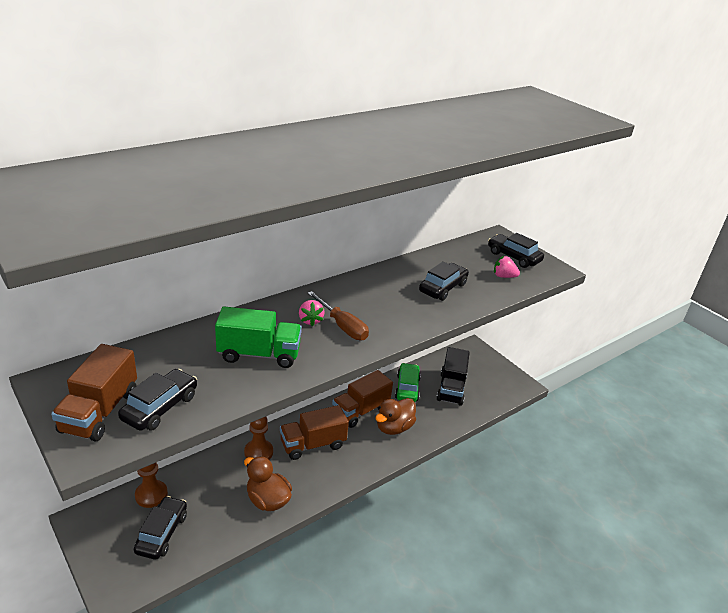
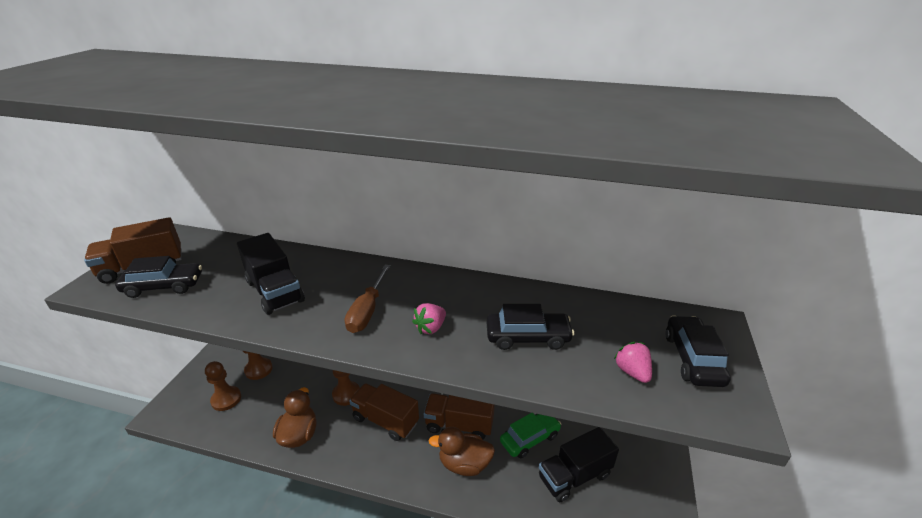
camera: 55 degrees right, 0 degrees up
black car [134,496,187,560] -> brown pawn [205,361,241,411]
green truck [215,307,302,368] -> black truck [237,233,305,315]
pink strawberry [299,300,325,326] -> pink strawberry moved to [412,303,446,334]

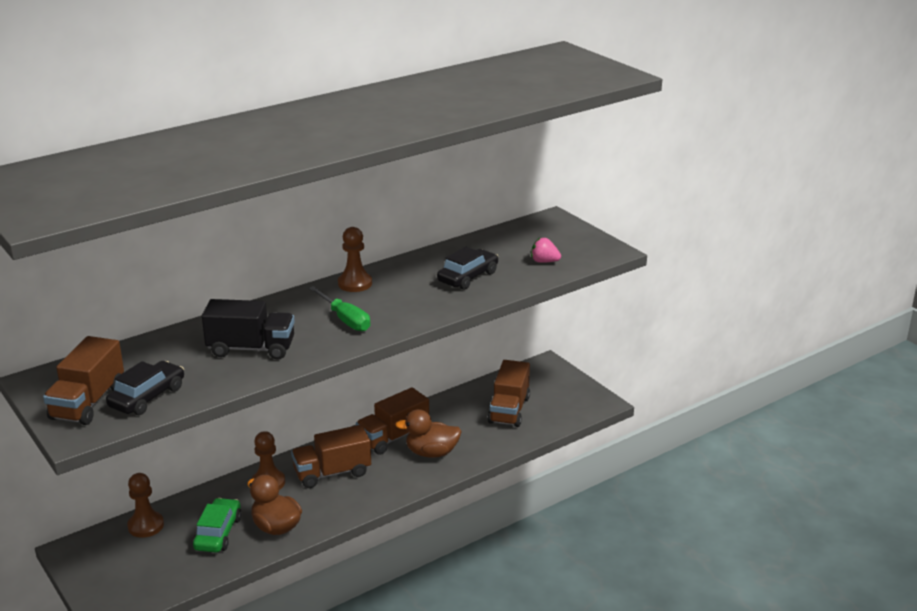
camera: 50 degrees left, 5 degrees down
brown pawn [205,361,241,411] -> brown pawn moved to [338,227,372,292]
brown screwdriver [345,265,390,333] -> green screwdriver [309,286,370,331]
pink strawberry [412,303,446,334] -> none
brown duck [428,427,495,476] -> brown duck turned 45 degrees clockwise [395,409,462,458]
green car [500,413,561,459] -> green car moved to [193,498,242,552]
black truck [539,427,619,502] -> brown truck [488,360,530,427]
black car [665,315,731,387] -> none

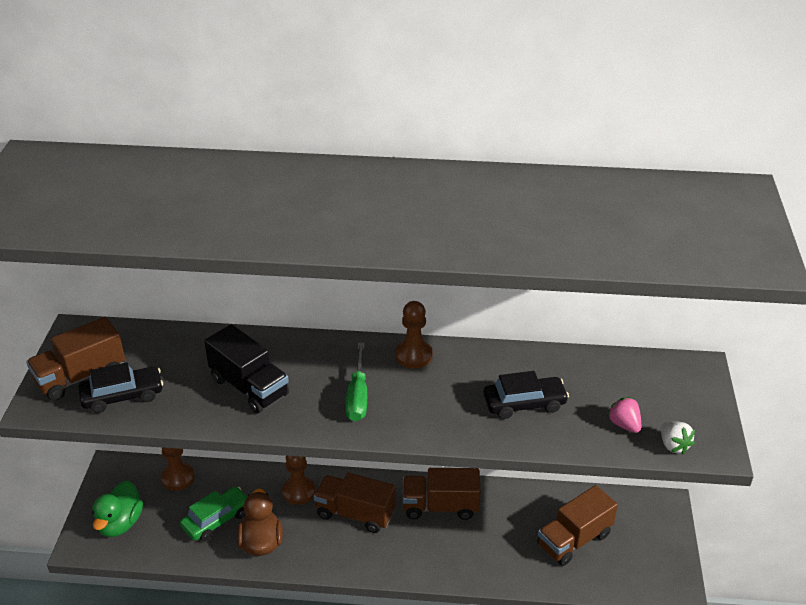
camera: 40 degrees right, 10 degrees up
brown duck [395,409,462,458] -> none
none -> green duck [92,480,143,537]
none -> white strawberry [661,421,695,454]

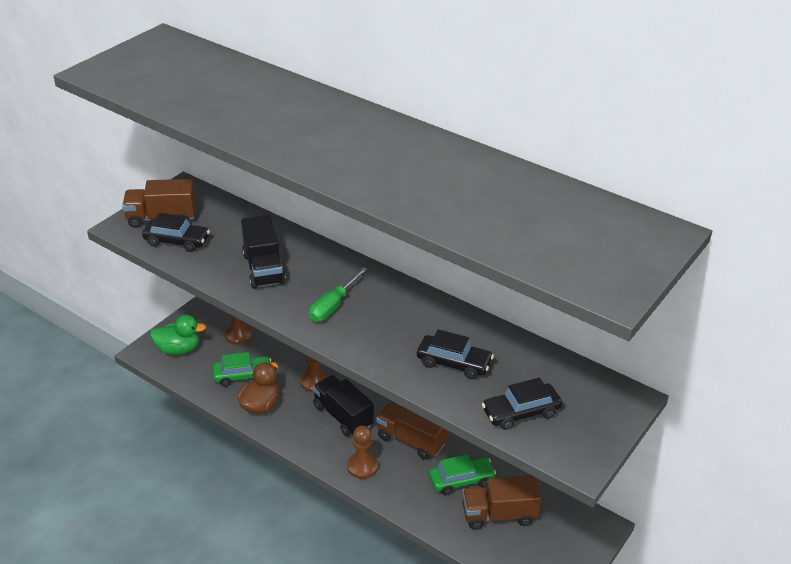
camera: 30 degrees right, 0 degrees up
green duck [92,480,143,537] -> green duck turned 135 degrees counterclockwise [150,315,206,355]
brown truck [314,473,396,533] -> black truck [313,375,374,437]
brown pawn [395,301,433,369] -> brown pawn moved to [347,425,378,479]
pink strawberry [607,397,641,433] -> black car [482,378,562,430]
white strawberry [661,421,695,454] -> none
none -> green car [429,454,496,495]

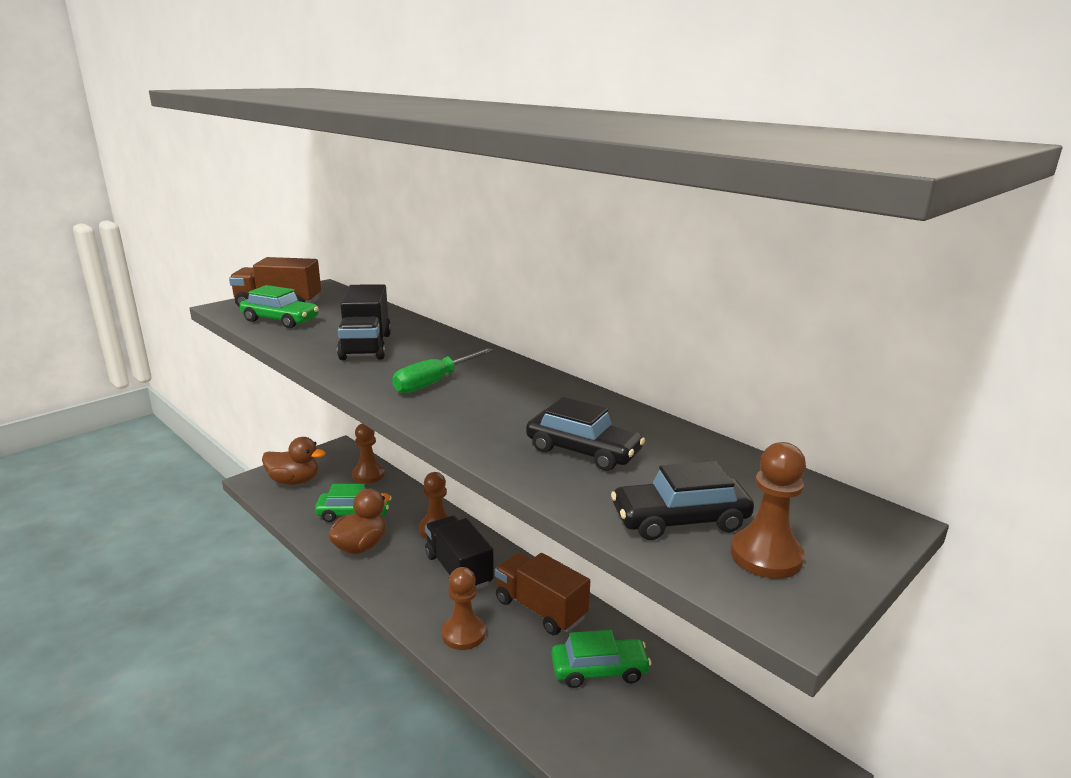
camera: 10 degrees right, 15 degrees down
black car [142,213,210,252] -> green car [240,285,319,328]
green duck [150,315,206,355] -> brown duck [262,437,326,485]
brown truck [462,476,541,530] -> none
none -> brown pawn [731,442,806,579]

